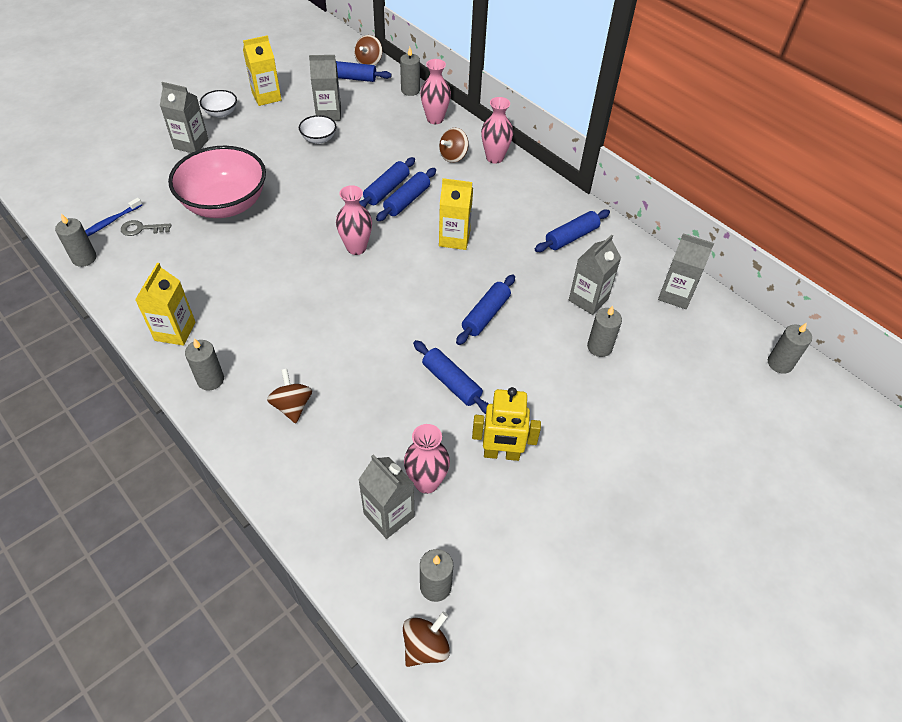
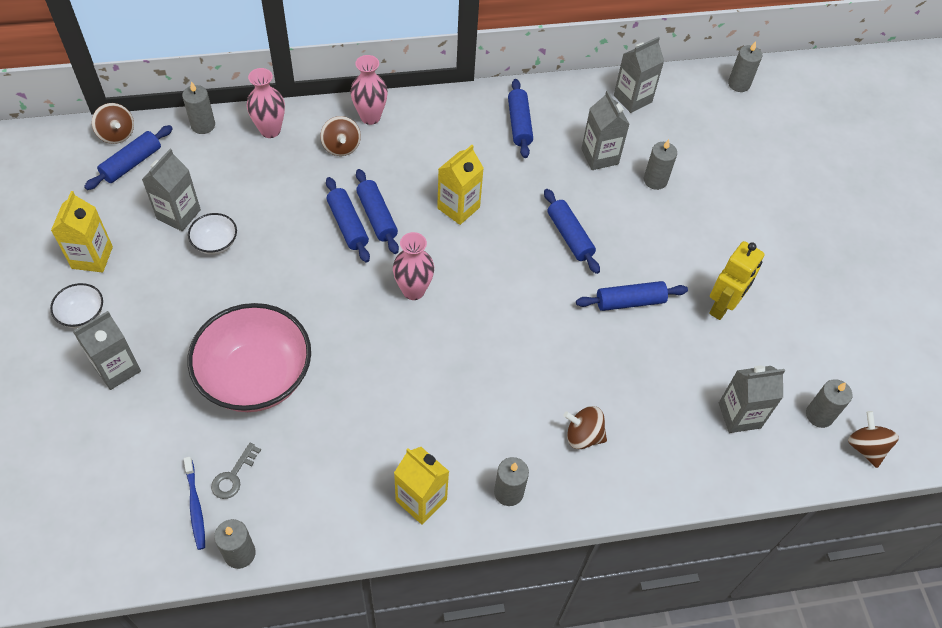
camera: 60 degrees left, 5 degrees up
pink vase [404,424,450,494] -> none

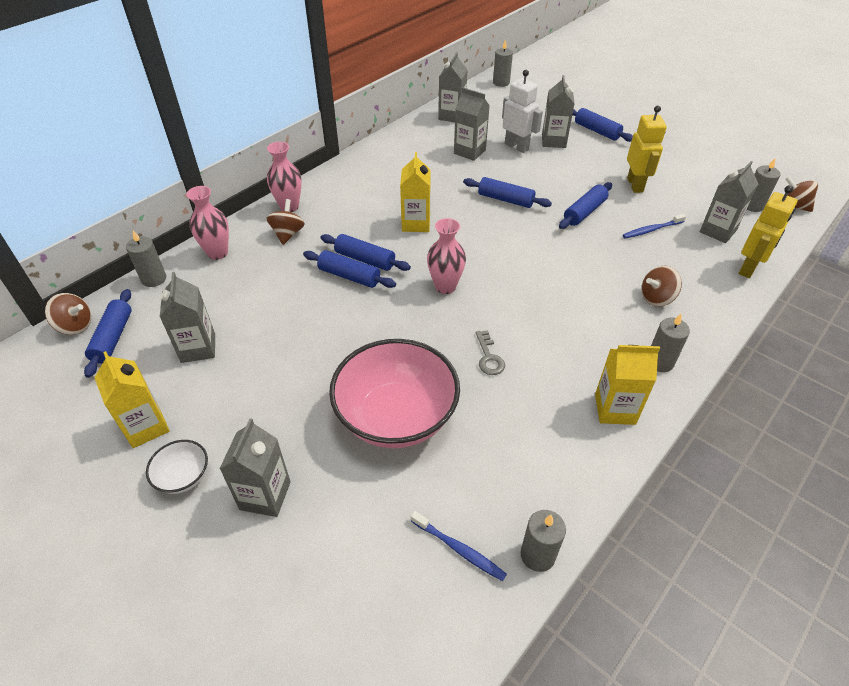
camera: 35 degrees left, 10 degrees down
white bowl [188,213,237,255] -> none
grey key [211,443,261,499] -> grey key moved to [476,330,505,375]
brown spinning top [320,116,361,156] -> brown spinning top turned 120 degrees counterclockwise [266,199,305,245]
blue rolling pin [508,79,533,158] -> blue rolling pin moved to [572,108,633,142]
grey candle [644,139,677,190] -> white robot [502,70,543,153]
none -> grey carton [542,75,575,148]
none -> blue toothbrush [623,214,686,239]
none -> yellow robot [739,185,797,278]

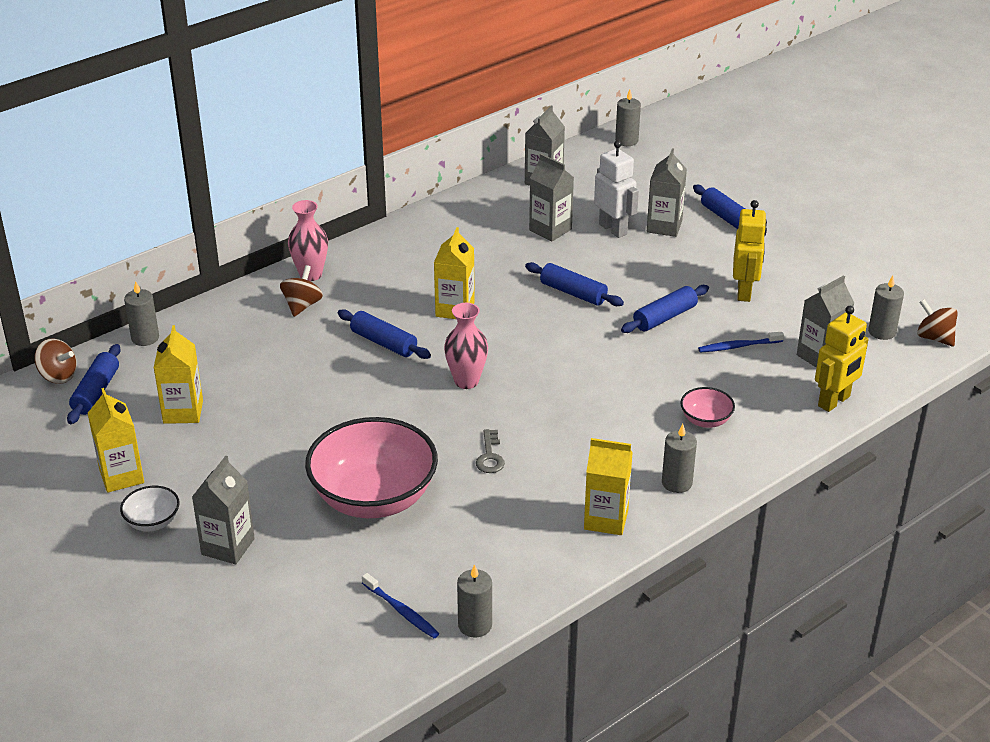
camera: 10 degrees right, 10 degrees down
grey carton [160,272,215,363] -> yellow carton [153,325,203,424]
pink vase [186,186,229,260] -> none
blue rolling pin [303,250,396,288] -> none
brown spinning top [641,266,682,307] -> pink bowl [680,387,735,428]

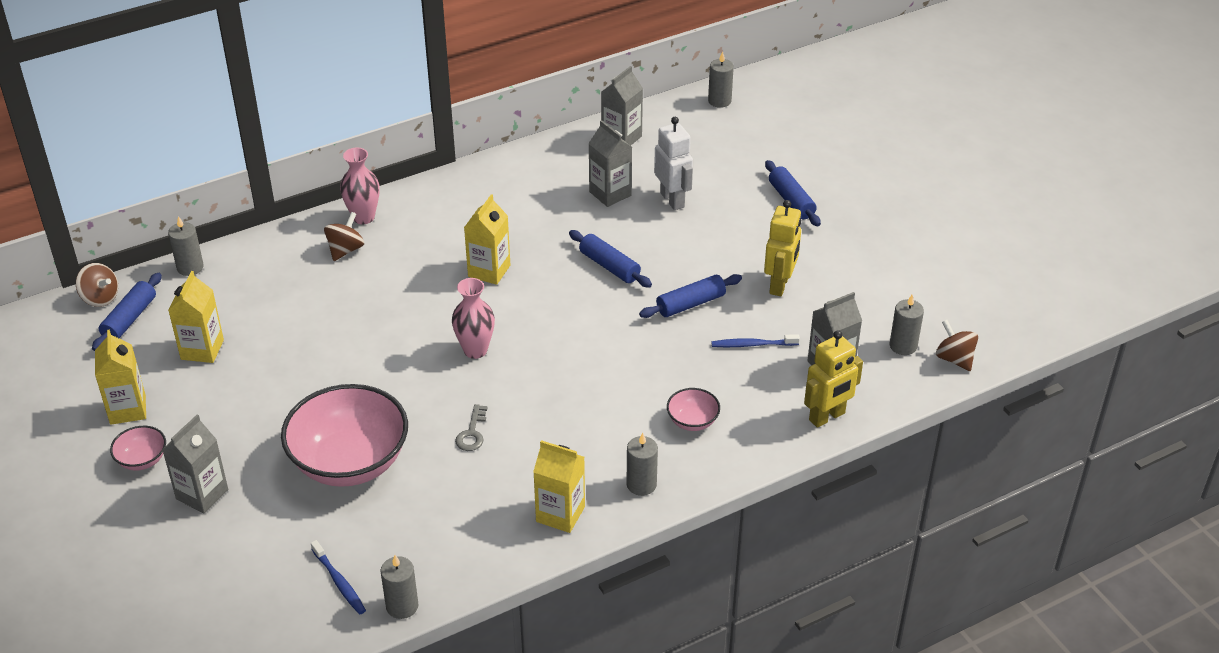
camera: 10 degrees right, 5 degrees up
white bowl [120,486,180,531] -> pink bowl [110,426,166,470]
blue rolling pin [338,309,431,359] -> none
grey carton [647,148,687,237] -> none

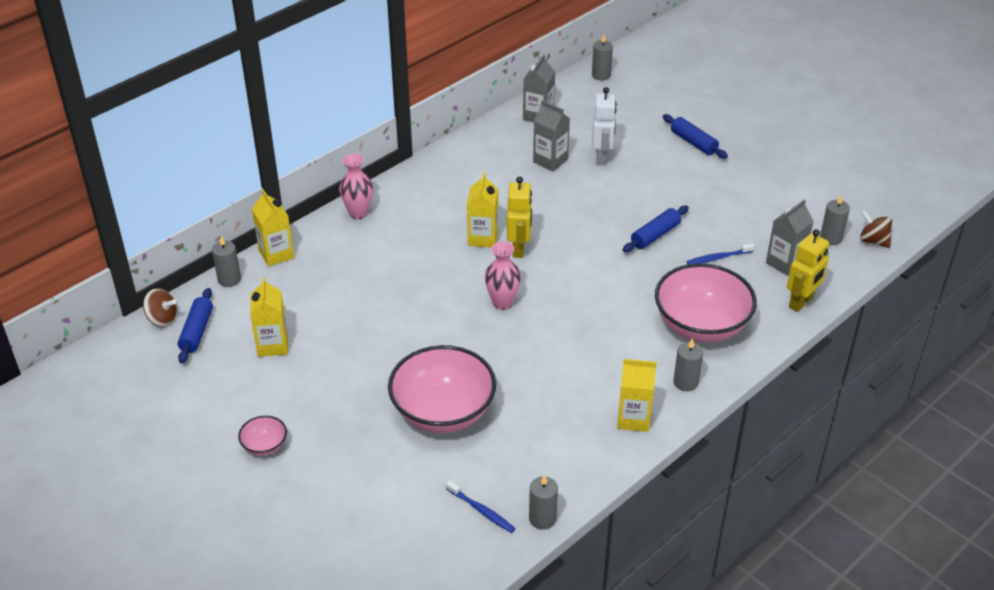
camera: 15 degrees left, 0 degrees up
yellow carton [95,330,146,425] -> yellow carton moved to [252,189,294,266]
grey carton [162,415,228,513] -> none
brown spinning top [324,212,364,261] -> none
grey key [455,404,488,451] -> none
blue rolling pin [569,230,652,288] -> none
white robot [654,117,693,210] -> white robot turned 45 degrees clockwise [592,87,617,165]
pink bowl [667,388,720,431] -> pink bowl [655,263,757,342], size x2.27
yellow robot [764,200,801,296] -> yellow robot moved to [507,176,532,258]

